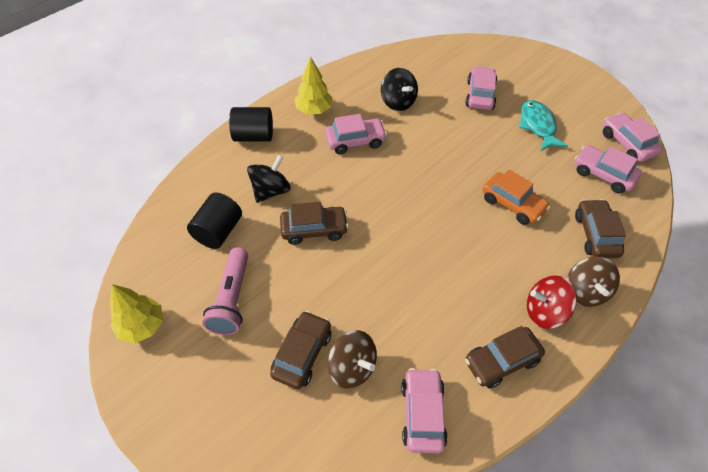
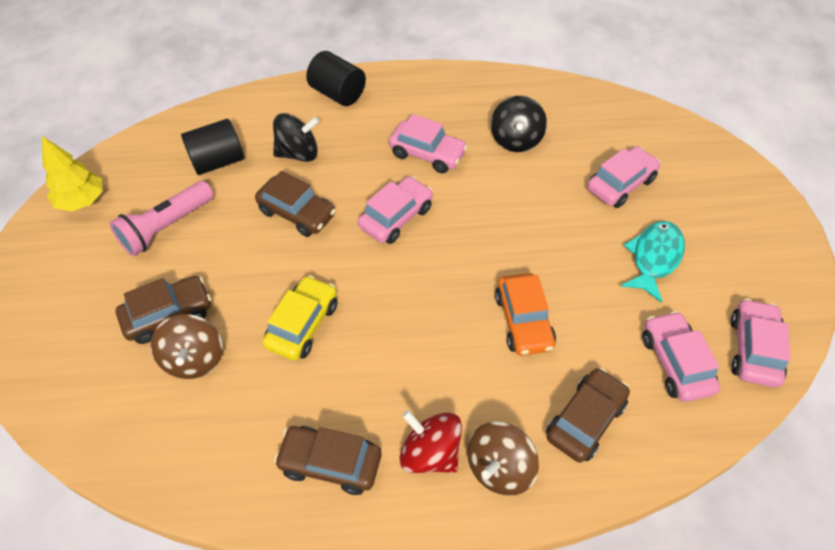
camera: 40 degrees right, 0 degrees up
yellow tree [294,56,333,114] -> none
pink car [401,368,448,453] -> pink car moved to [358,176,433,244]
none -> yellow car [262,275,337,361]

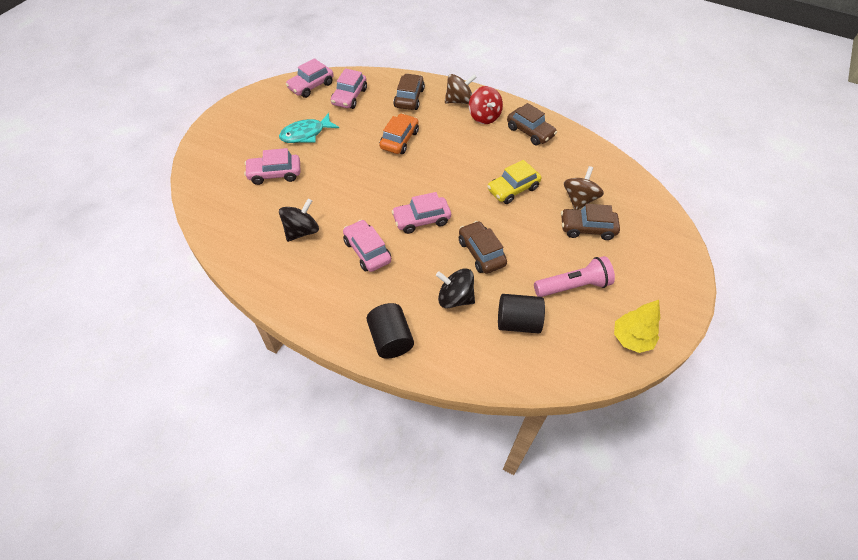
camera: 150 degrees left, 0 degrees up
brown car [546,368,630,462] -> brown car turned 120 degrees clockwise [393,73,425,110]

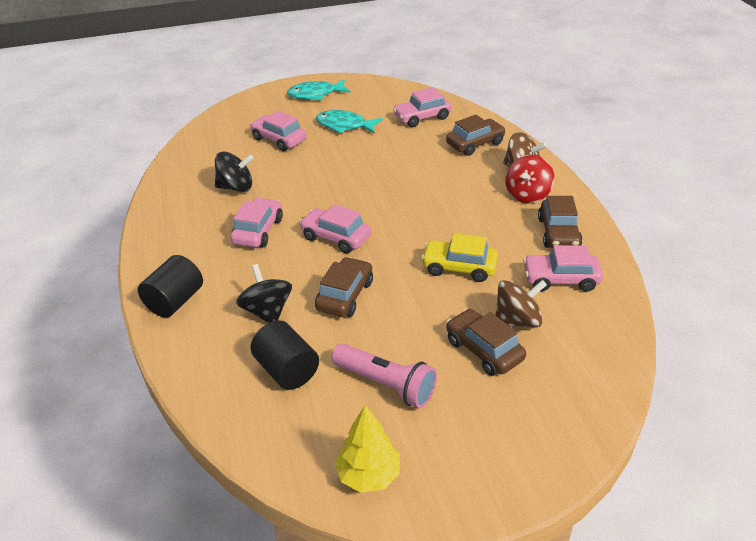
camera: 50 degrees right, 15 degrees down
pink car [286,58,334,98] -> pink car moved to [523,245,603,292]
orange car [379,113,419,154] -> none
none -> turquoise fish [287,79,350,100]

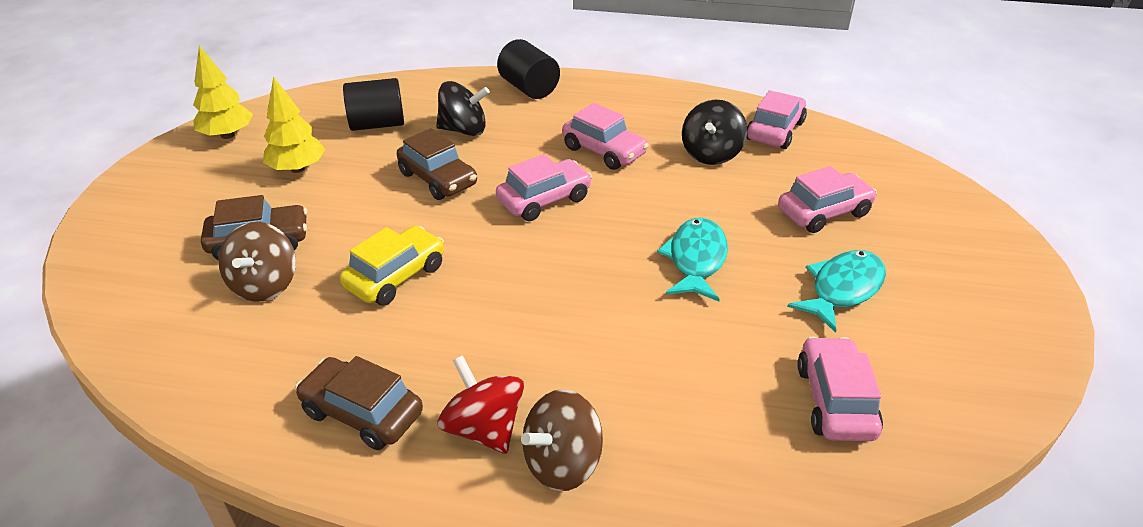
camera: 115 degrees right, 0 degrees up
turquoise fish [287,79,350,100] -> turquoise fish moved to [657,218,728,301]
pink flashlight [332,343,437,408] -> yellow tree [263,76,325,173]
brown car [446,115,506,156] -> none
pink car [523,245,603,292] -> pink car moved to [746,90,807,149]

